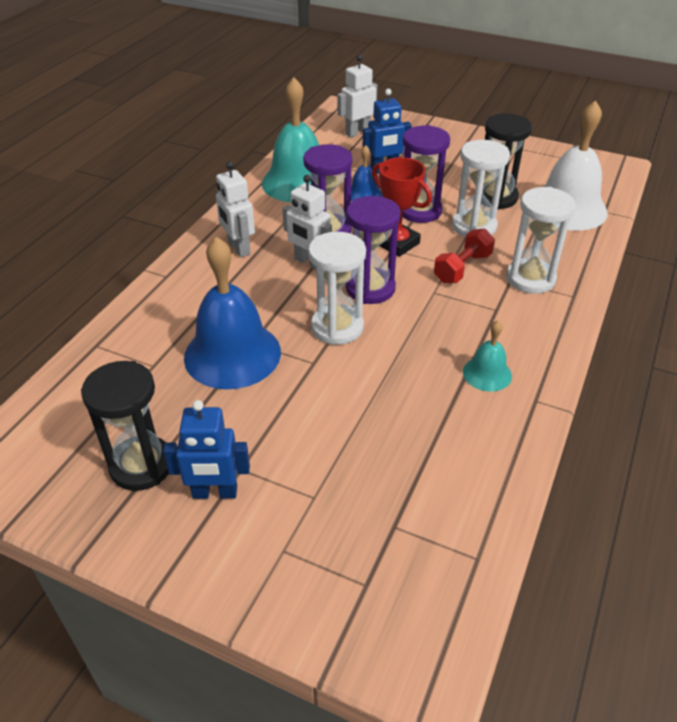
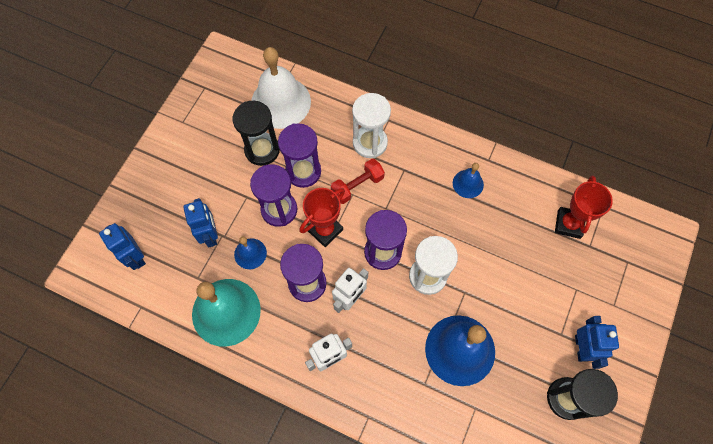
camera: 90 degrees left, 25 degrees up
white robot [337,55,378,138] -> blue robot [99,223,146,270]
red dumbbell [434,228,495,284] -> red dumbbell turned 75 degrees counterclockwise [331,159,385,204]
white hourglass [452,140,510,237] -> purple hourglass [278,123,321,188]
turquoise bell [463,320,512,392] -> blue bell [453,163,484,198]
none -> red trophy [555,175,613,239]

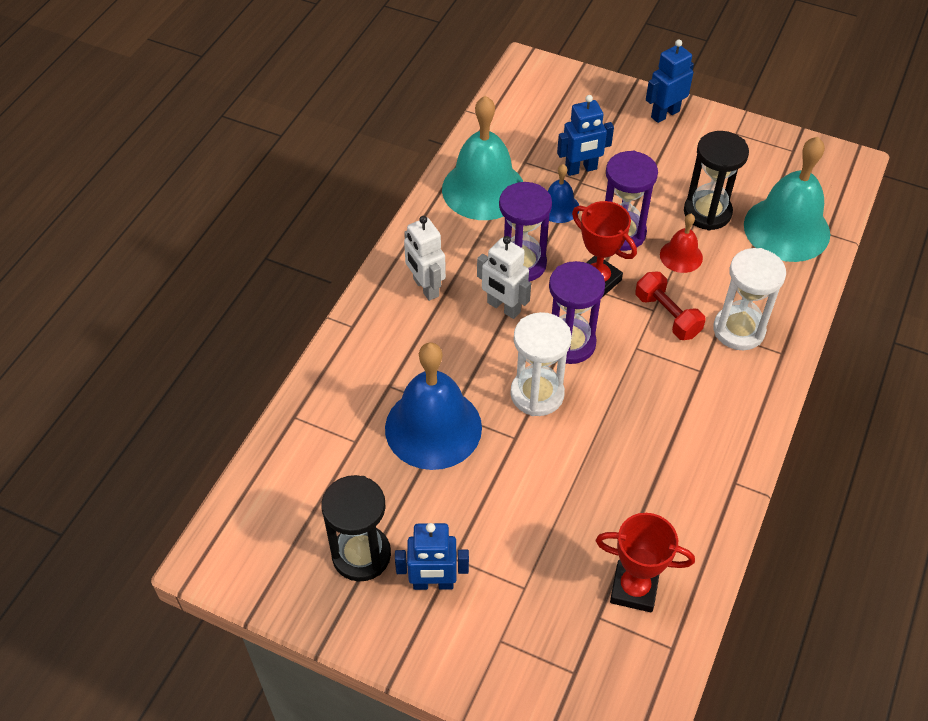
camera: 90 degrees right, 15 degrees down
blue robot [99,223,146,270] -> blue robot moved to [646,40,694,123]
white bell [251,47,311,129] -> turquoise bell [744,137,830,262]
purple hourglass [278,123,321,188] -> red bell [660,214,703,273]
blue bell [453,163,484,198] -> none

